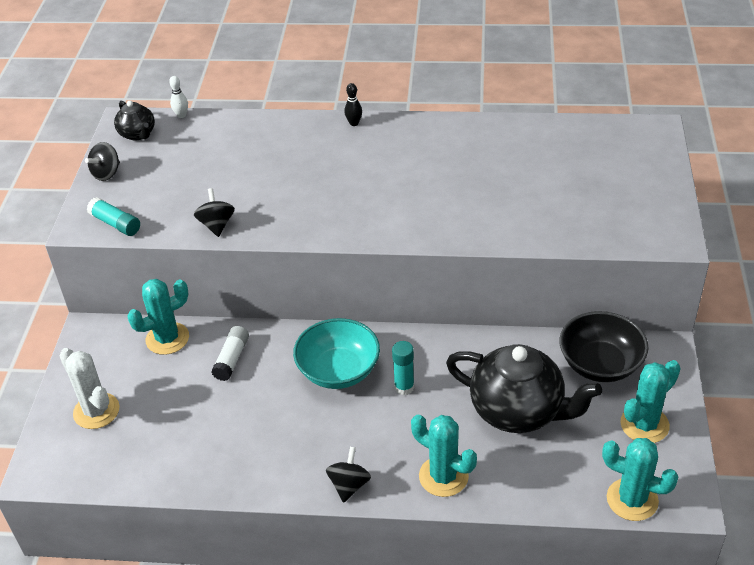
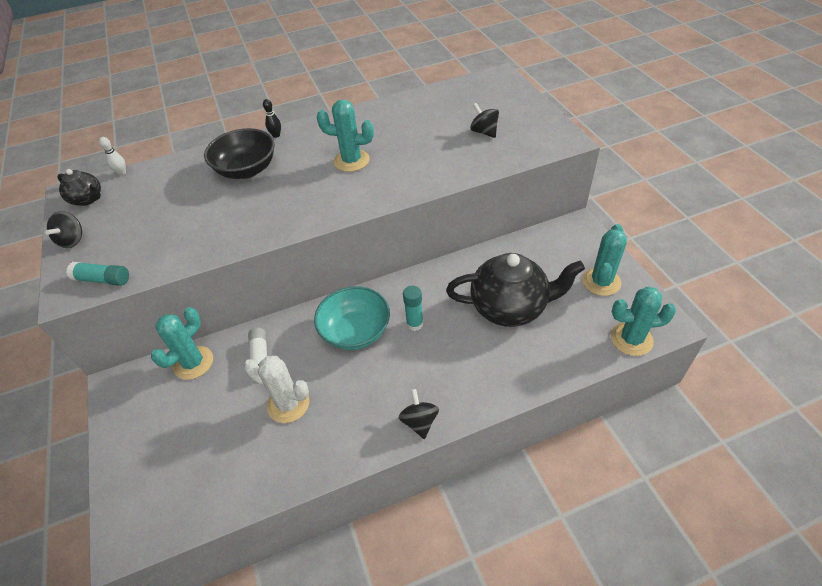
camera: 25 degrees left, 5 degrees up
white cactus [59,348,120,429] -> white cactus moved to [244,356,310,423]
black spinning top [194,188,235,237] -> black spinning top moved to [470,103,499,138]
turquoise cactus [411,415,477,497] -> turquoise cactus moved to [317,99,374,172]
black bowl [559,311,649,382] -> black bowl moved to [204,128,275,179]

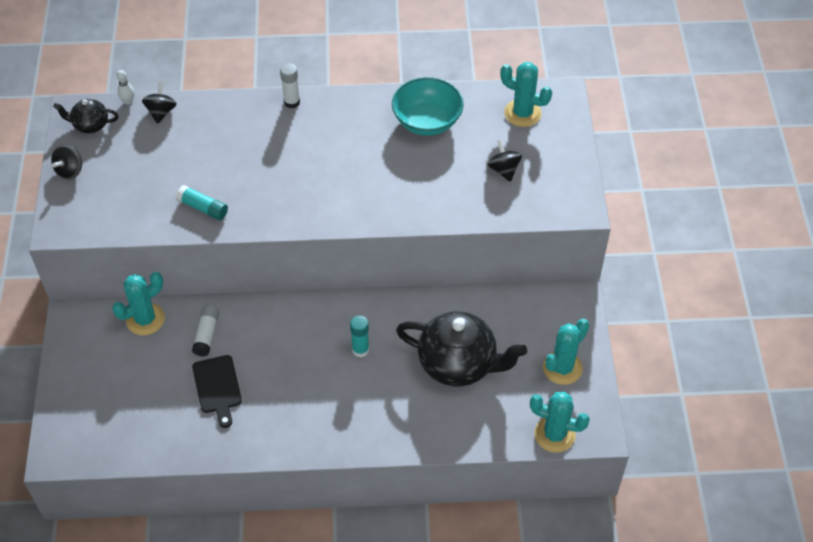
camera: 15 degrees right, 5 degrees up
black teapot [57,169,101,206] -> black teapot turned 135 degrees clockwise [53,99,119,133]
turquoise glue stick [66,262,129,286] -> turquoise glue stick moved to [176,185,228,220]
black bowl [204,128,275,179] -> none
white cactus [244,356,310,423] -> black cutting board [192,355,242,428]
black bowling pin [263,99,281,138] -> white glue stick [280,63,300,109]
turquoise bowl [314,286,390,350] -> turquoise bowl moved to [392,77,463,136]
turquoise cactus [317,99,374,172] -> turquoise cactus moved to [500,62,552,127]
black spinning top [399,389,439,439] -> black spinning top moved to [142,82,177,124]

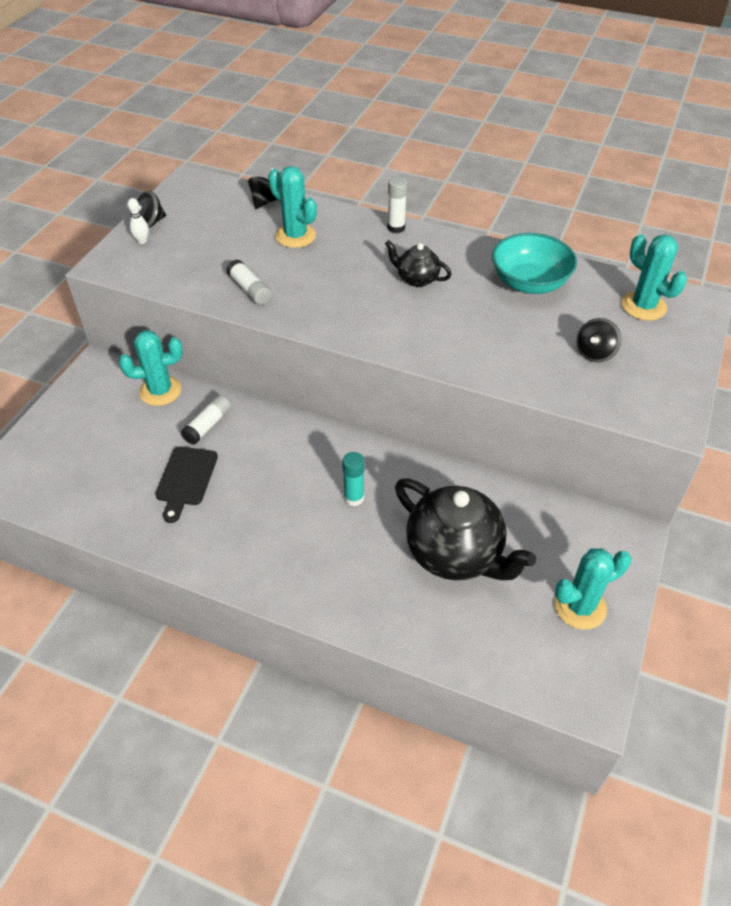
camera: 25 degrees right, 5 degrees down
black teapot [53,99,119,133] -> black teapot moved to [385,240,452,287]
white bowling pin [117,70,134,105] -> white bowling pin moved to [128,198,149,244]
turquoise glue stick [176,185,228,220] -> white glue stick [226,259,271,305]
black spinning top [487,140,522,182] -> black spinning top turned 150 degrees counterclockwise [577,318,621,362]
turquoise cactus [530,392,590,453] -> turquoise cactus moved to [268,166,317,248]

